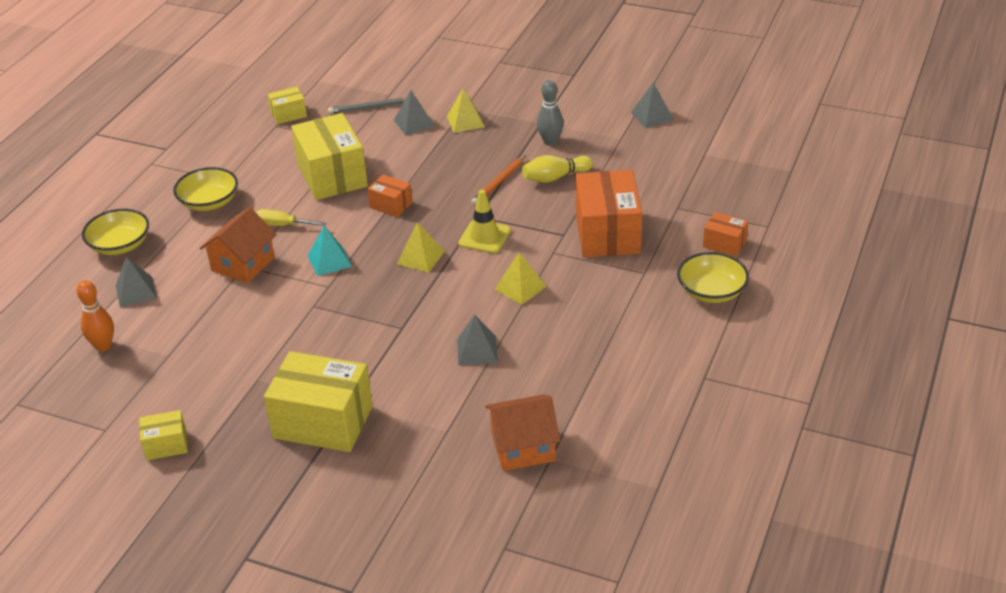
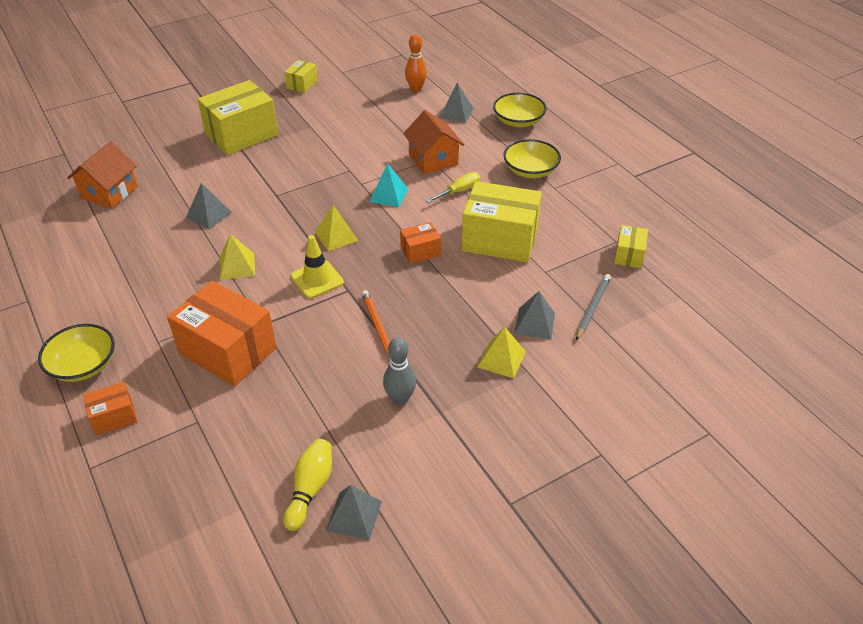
camera: 125 degrees right, 5 degrees up
yellow bowling pin [522,155,593,183] -> yellow bowling pin moved to [283,439,332,531]

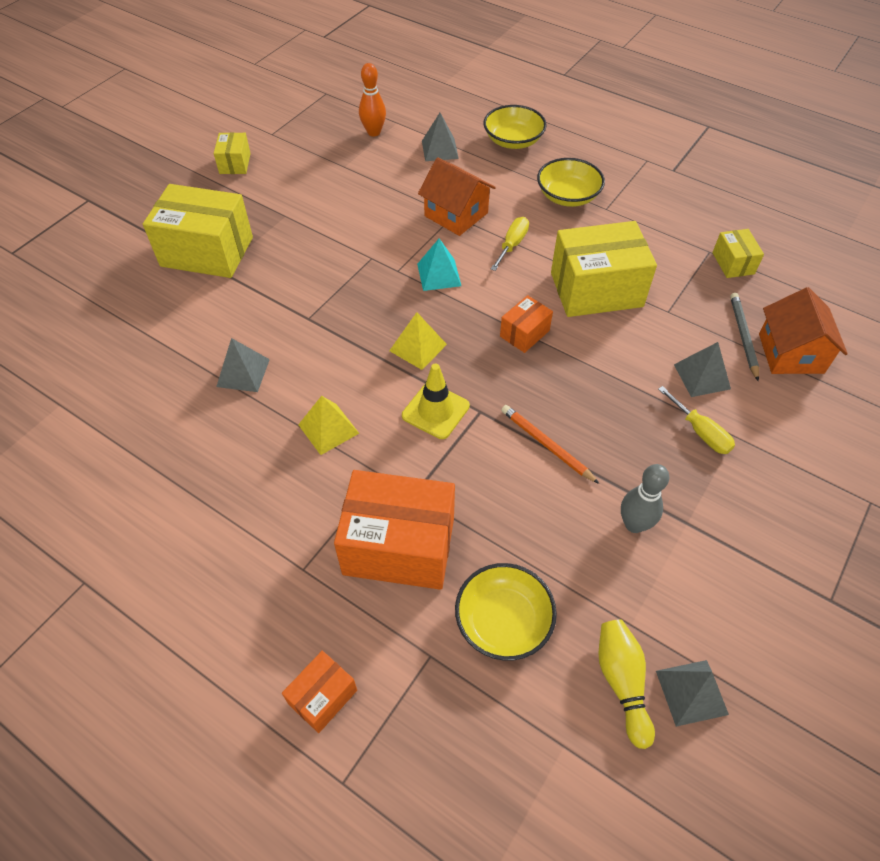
camera: 25 degrees left, 10 degrees up
yellow bowl [38,324,115,382] -> yellow bowl moved to [455,563,557,661]
orange house [67,142,138,209] -> orange house moved to [759,287,848,374]
yellow box [197,80,278,155] -> yellow box turned 75 degrees clockwise [143,184,253,278]
yellow pyramid [478,327,526,378] -> yellow screwdriver [658,386,735,454]

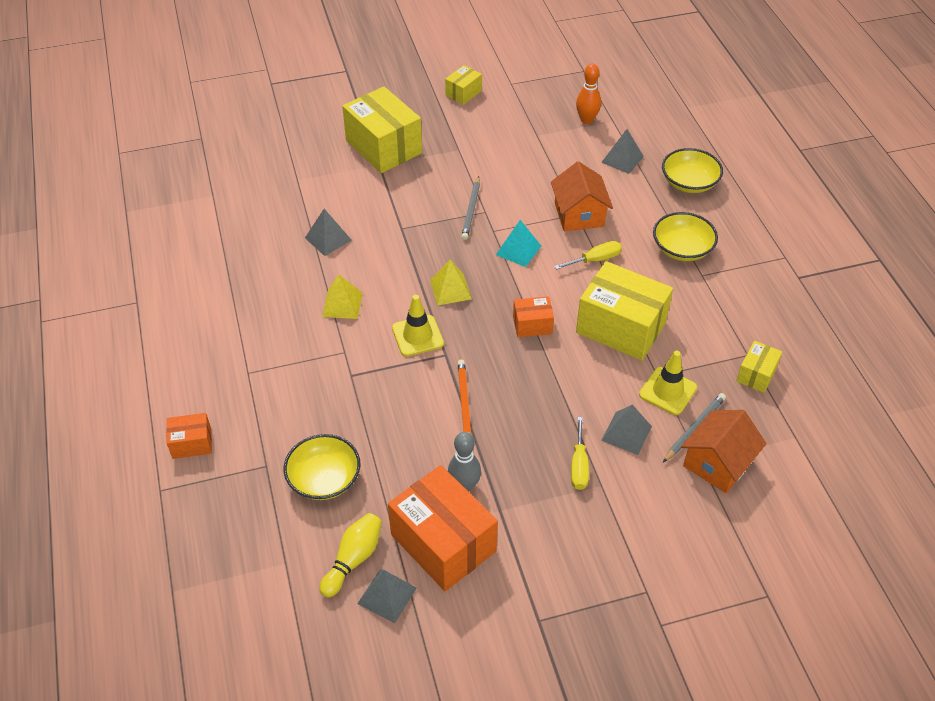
camera: 40 degrees right, 5 degrees down
orange box [334,470,455,590] -> orange box moved to [388,465,498,591]
none -> grey pencil [461,176,480,240]
none -> yellow traffic cone [639,350,697,415]

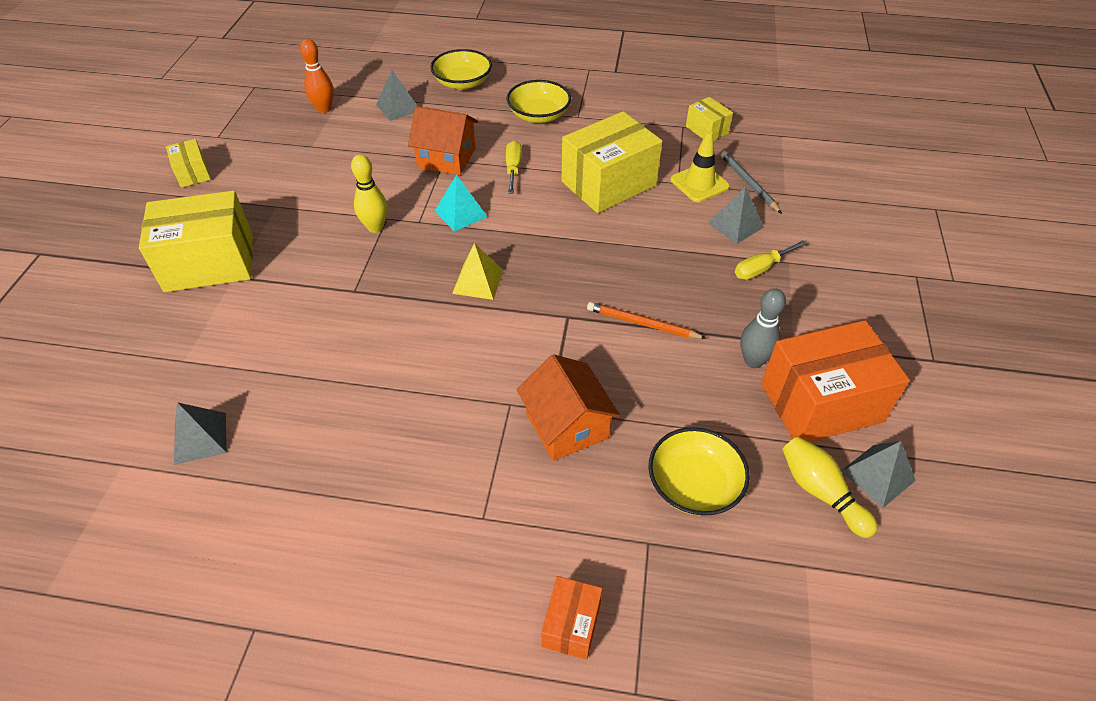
camera: 65 degrees left, 0 degrees up
grey pyramid [305,209,352,256] -> grey pyramid moved to [174,402,227,465]
yellow pyramid [322,274,363,319] -> none
yellow traffic cone [392,295,444,357] -> none
grey pencil [461,176,480,240] -> yellow bowling pin [351,154,388,233]
orange box [513,296,554,337] -> none
yellow screwdriver [571,417,589,490] -> yellow screwdriver turned 120 degrees clockwise [735,240,807,280]
orange house [681,410,767,493] -> orange house moved to [517,354,621,461]

